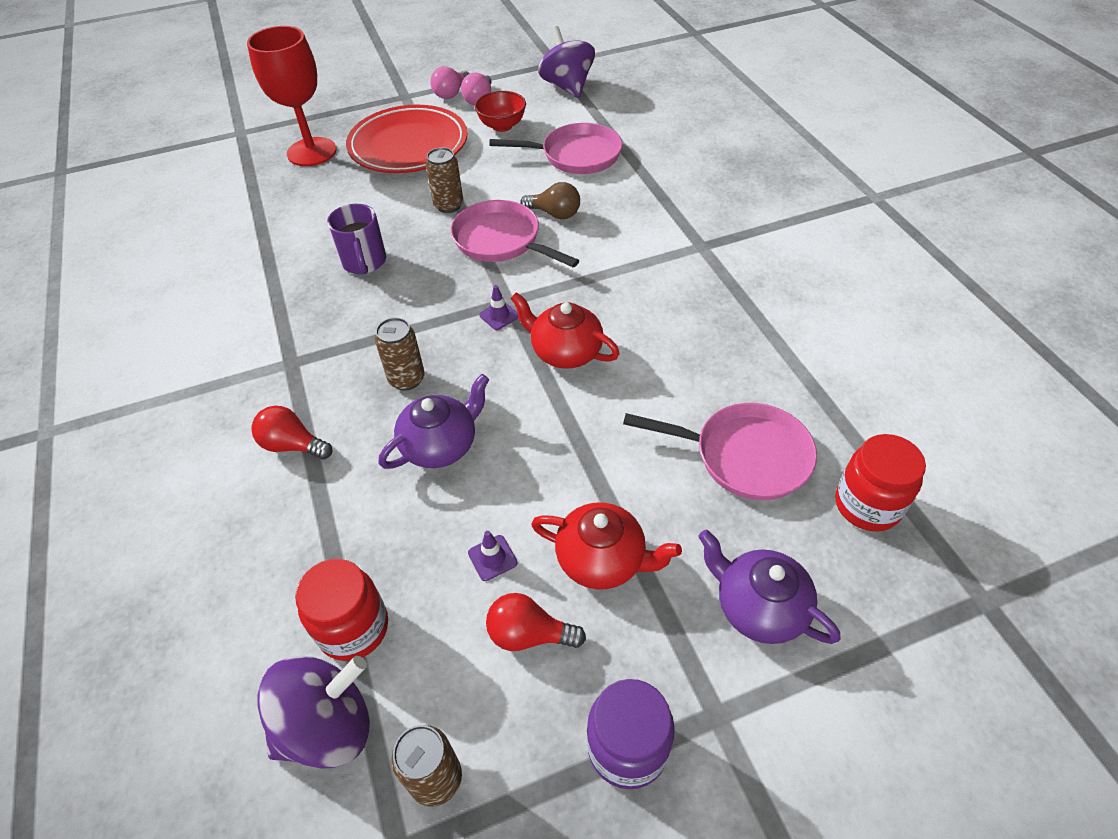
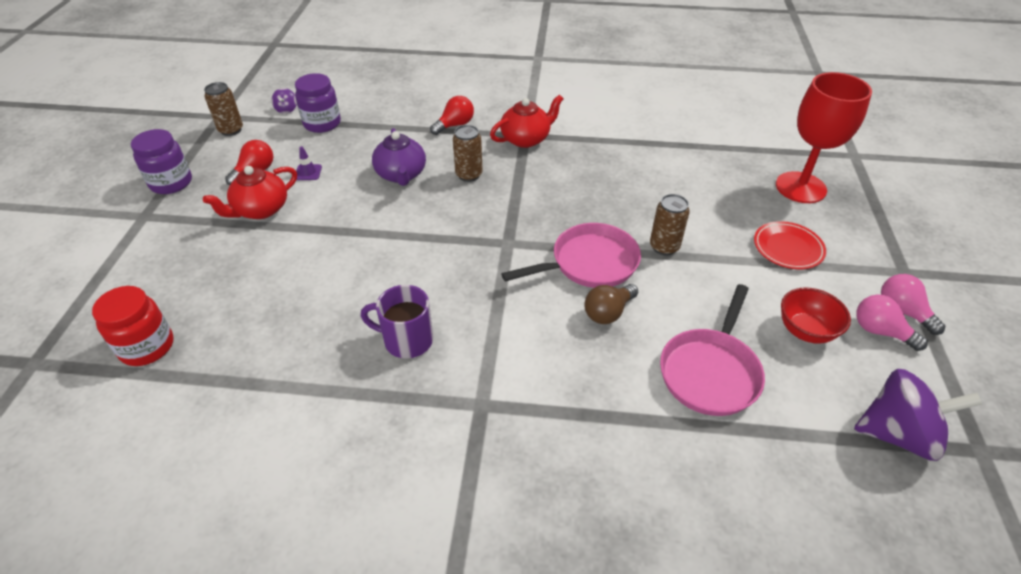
camera: 115 degrees right, 5 degrees down
purple spinning top [257,655,370,768] -> purple spinning top [272,88,297,114], size x0.45
red jar [295,559,388,661] -> purple jar [295,73,341,133]
purple mug [327,204,386,274] -> purple mug moved to [361,285,433,359]
red plate [346,105,467,173] -> red plate [754,221,826,269], size x0.52
purple traffic cone [479,285,518,330] -> none
red teapot [510,292,620,369] -> red teapot moved to [490,95,563,148]
pink pan [623,403,817,500] -> none
purple teapot [698,530,840,644] -> none

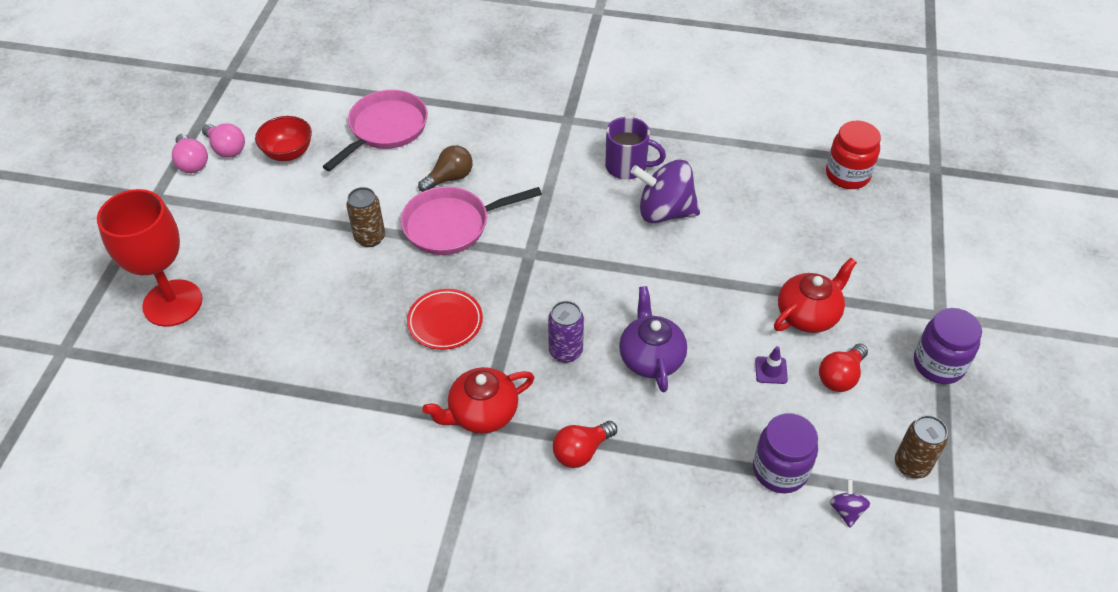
camera: 175 degrees left, 5 degrees up
brown can [453,125,483,182] -> purple can [548,301,584,363]
red plate [754,221,826,269] -> red plate moved to [407,289,483,350]
purple spinning top [854,369,982,461] -> purple spinning top moved to [631,160,700,223]

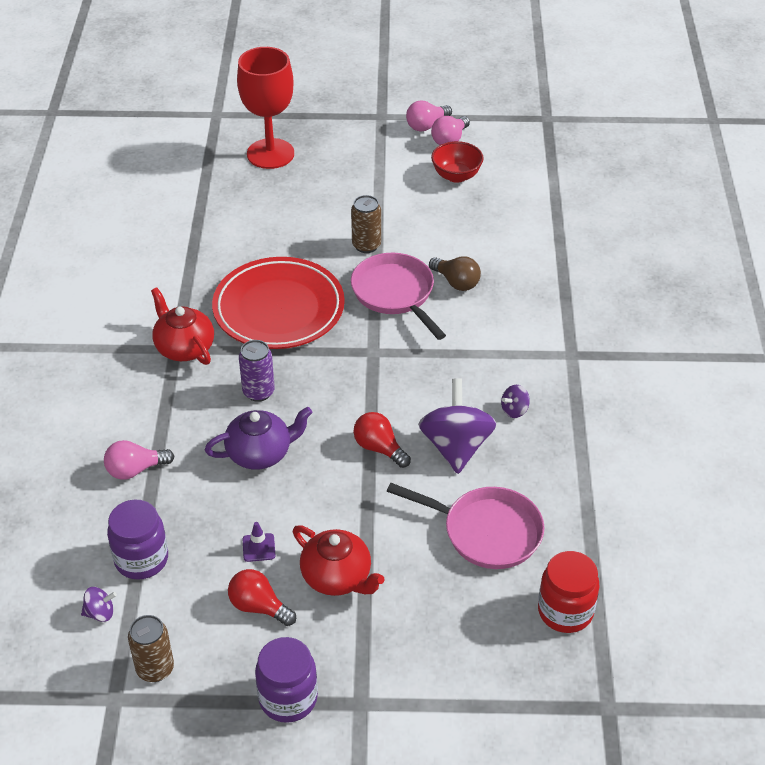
camera: 80 degrees right, 5 degrees down
pink pan [323,90,428,171] -> pink pan moved to [387,483,544,569]
red plate [407,289,483,350] -> red plate [212,257,345,349], size x1.92
red light bulb [553,421,617,468] -> red light bulb moved to [353,412,411,468]
purple mug [605,117,666,180] -> purple spinning top [501,385,530,418]
none -> pink light bulb [104,440,174,480]

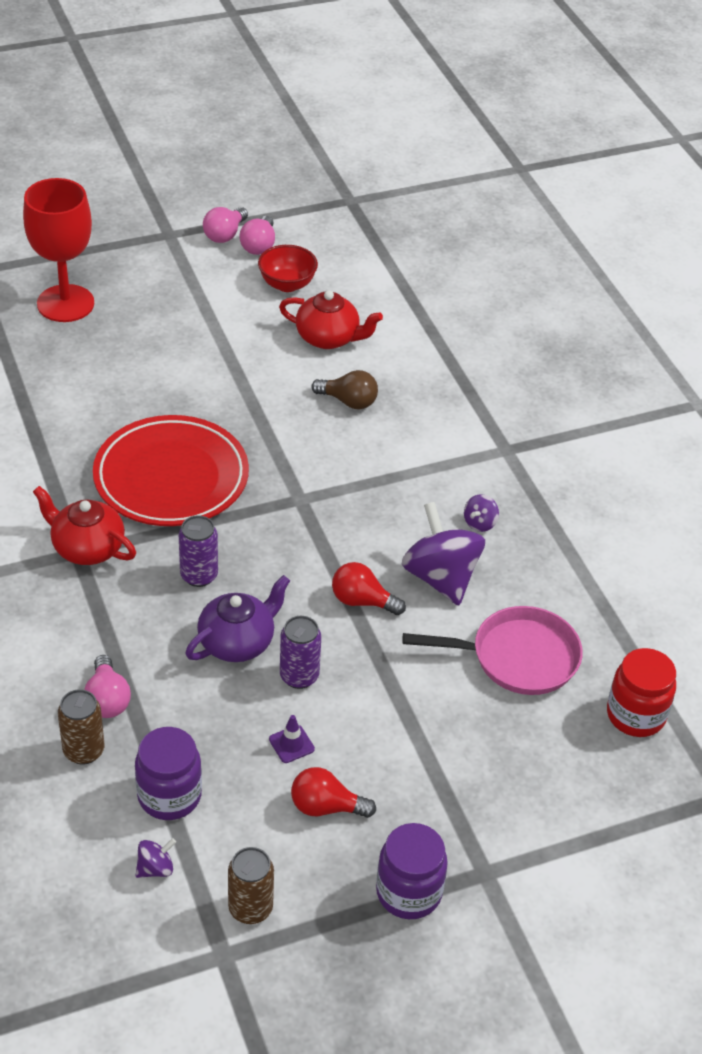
camera: 25 degrees left, 0 degrees up
pink light bulb [104,440,174,480] -> pink light bulb turned 60 degrees counterclockwise [84,655,131,718]
red teapot [293,525,385,596] -> red teapot moved to [279,290,383,349]
brown can [351,195,381,253] -> brown can moved to [58,689,104,765]
pink pan [351,253,446,340] -> none
none -> purple can [280,616,321,689]

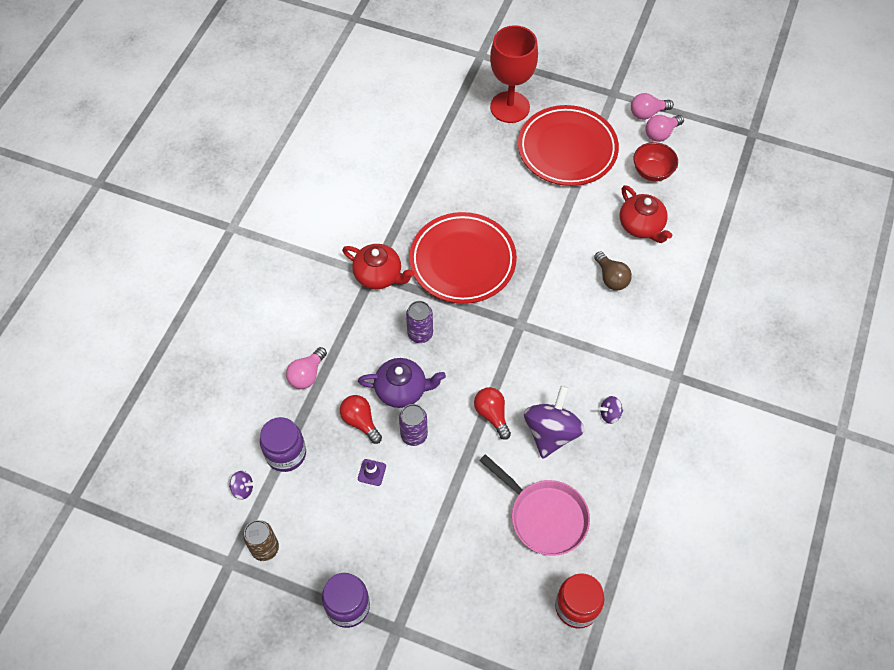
camera: 45 degrees right, 15 degrees up
red teapot [33,486,136,565] -> red teapot turned 135 degrees clockwise [342,244,415,289]
brown can [58,689,104,765] -> none
red light bulb [291,767,376,818] -> red light bulb moved to [340,395,382,444]
none -> red plate [518,105,619,186]

